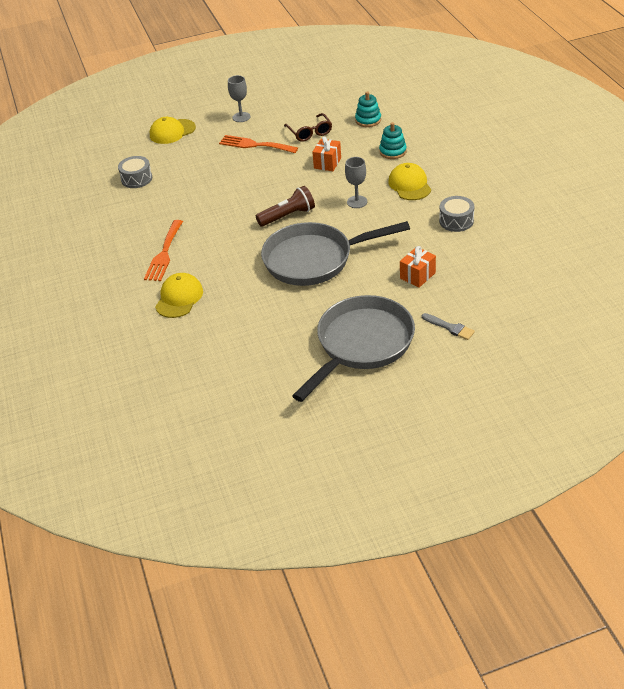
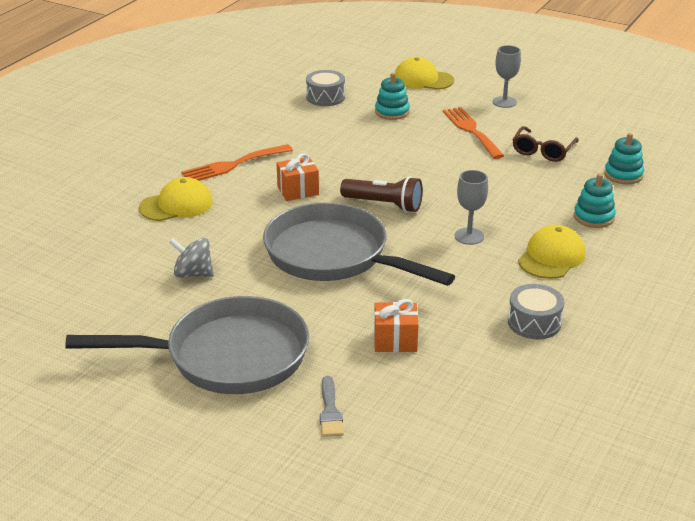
camera: 45 degrees right, 10 degrees down
orange gift [312,136,341,171] -> orange gift moved to [277,153,319,201]
none -> grey spinning top [169,238,214,278]
none -> turquoise stacking toy [375,73,410,120]

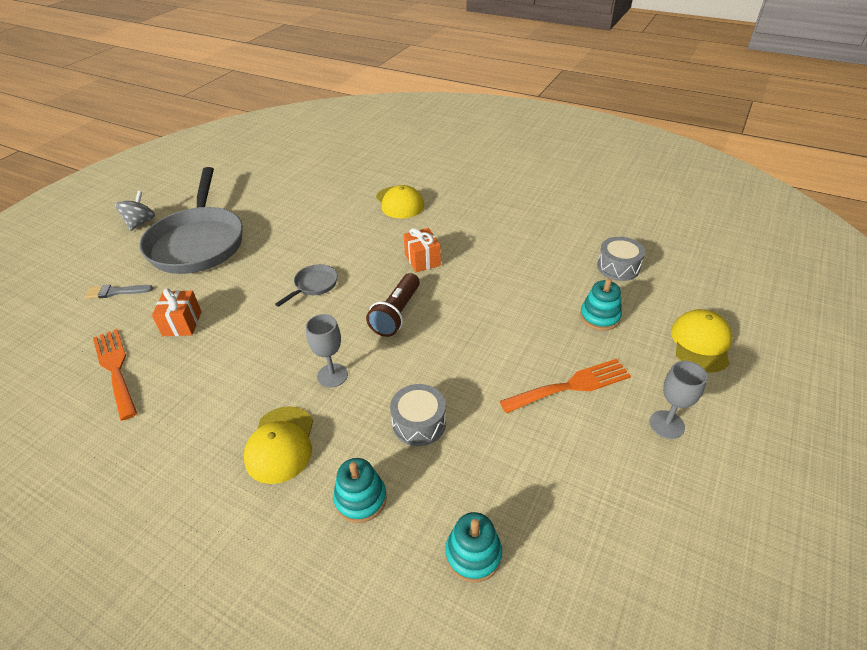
camera: 90 degrees right, 10 degrees up
grey spinning top [169,238,214,278] -> grey spinning top moved to [115,191,155,231]
orange fork [181,144,293,181] -> orange fork moved to [93,329,137,421]
grey pan [263,203,455,286] -> grey pan [275,264,338,307], size x0.41
grey drum [508,284,564,339] -> grey drum moved to [390,384,446,446]
brown glasses [512,126,579,162] -> none
yellow cap [518,225,585,279] -> yellow cap turned 60 degrees clockwise [243,406,313,484]

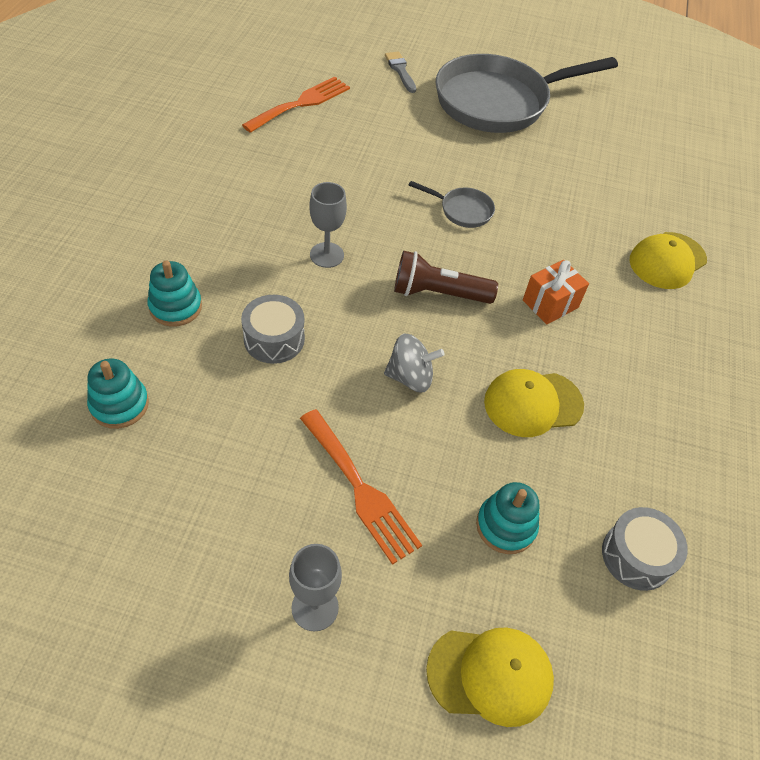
camera: 70 degrees right, 10 degrees up
grey spinning top [115,191,155,231] -> grey spinning top moved to [384,334,445,392]
orange gift [152,288,202,336] -> none
yellow cap [243,406,313,484] -> yellow cap moved to [484,369,584,437]

